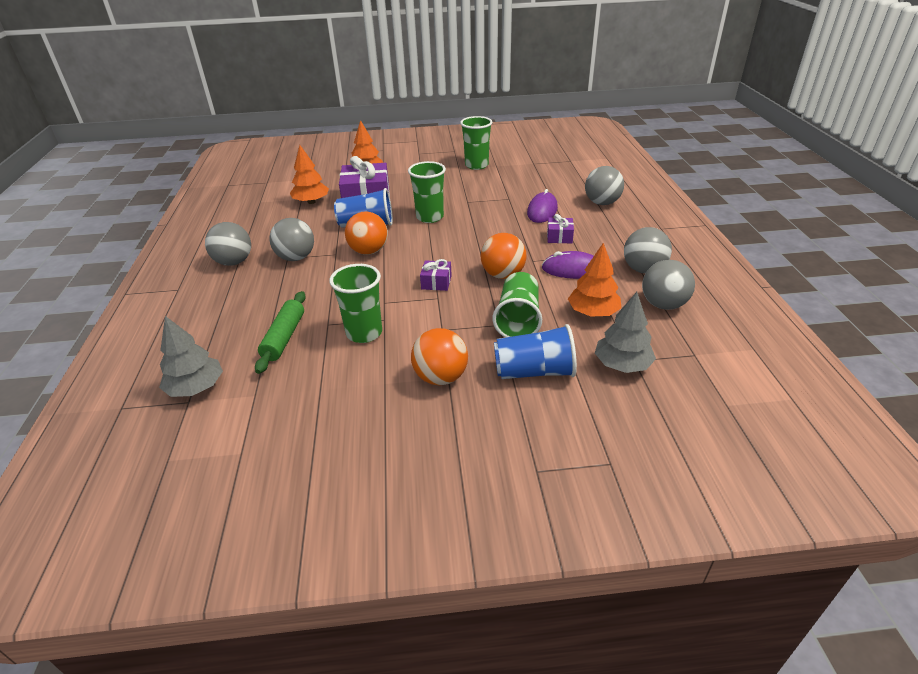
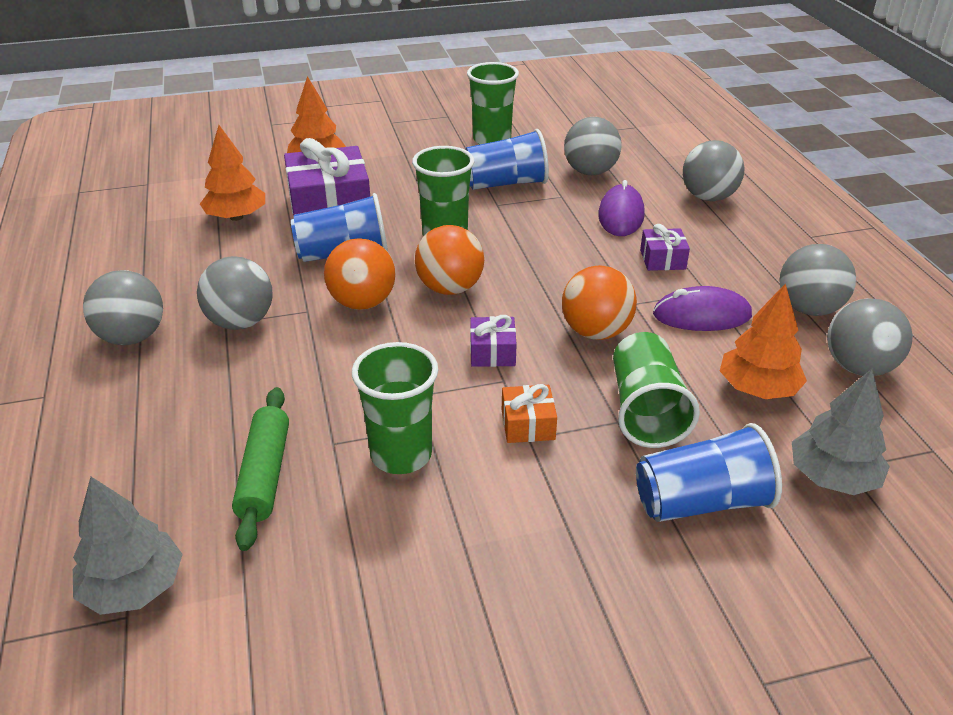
camera: 10 degrees left, 0 degrees up
orange ball [411,328,468,386] -> orange ball moved to [415,225,484,295]
none -> blue cup [465,129,549,190]
none -> orange gift [502,384,557,443]
none -> grey ball [564,117,622,175]

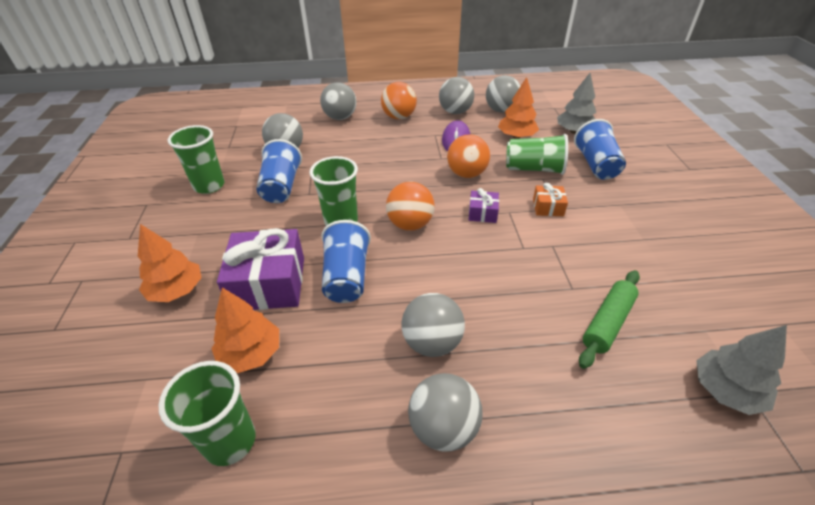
camera: 80 degrees left, 5 degrees up
green rolling pin [232,387,289,551] -> green rolling pin turned 60 degrees counterclockwise [579,270,640,369]
orange ball [324,238,396,310] -> orange ball moved to [381,82,417,119]
green cup [352,342,438,474] -> green cup moved to [159,361,256,466]
purple mouse [598,180,645,236] -> none
purple gift [640,224,690,271] -> none

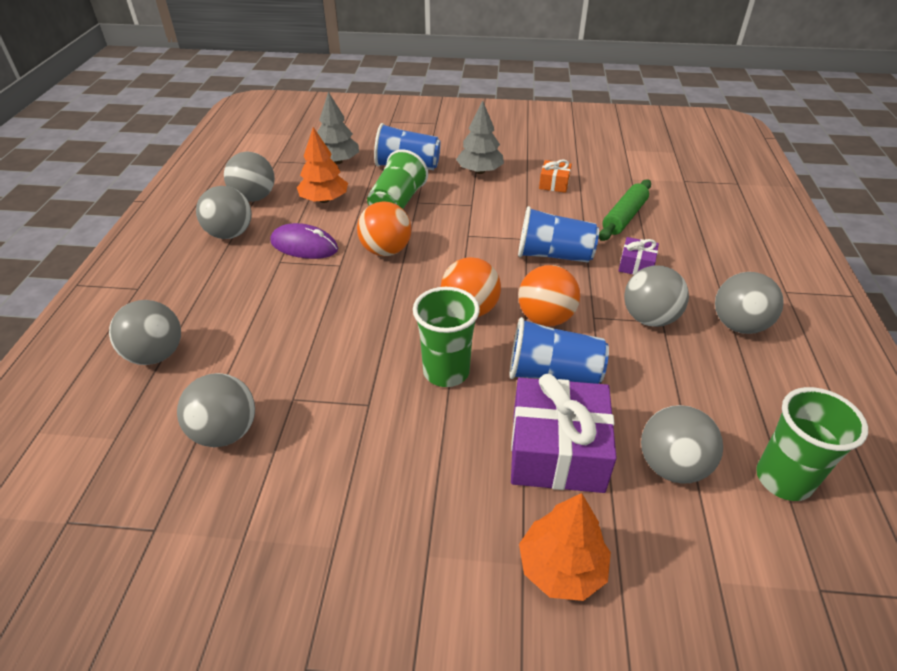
camera: 80 degrees left, 0 degrees up
green cup [168,125,225,194] -> none
orange tree [212,287,279,373] -> grey ball [641,405,723,484]
blue cup [256,139,302,203] -> blue cup moved to [518,206,599,263]
orange ball [381,82,417,119] -> orange ball moved to [518,265,580,326]
purple gift [469,188,499,223] -> purple gift moved to [619,237,659,275]
orange gift [533,183,568,216] -> orange gift moved to [539,159,572,193]
green rolling pin [579,270,640,369] -> green rolling pin turned 75 degrees clockwise [599,179,651,241]
grey tree [696,325,787,415] -> grey tree moved to [456,101,504,174]

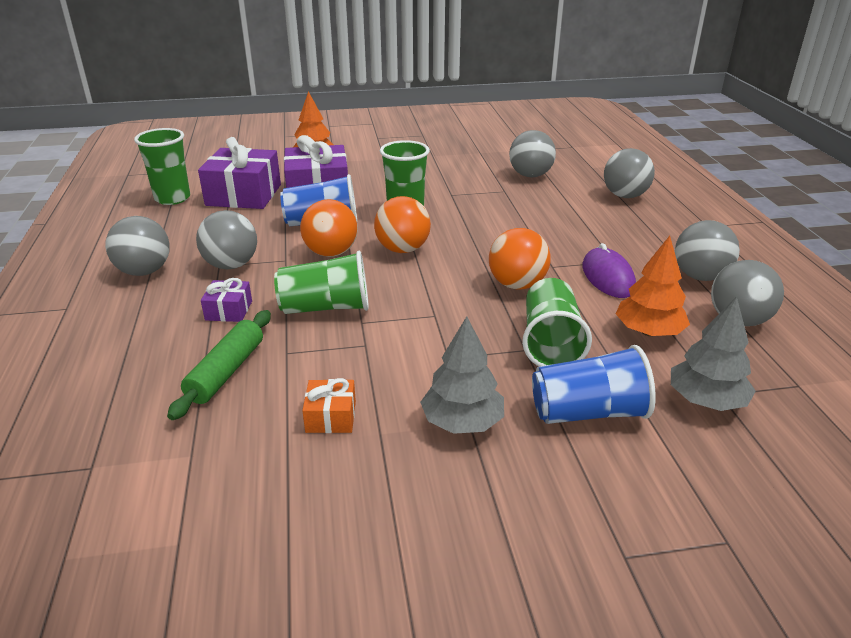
camera: 165 degrees right, 10 degrees down
purple mouse [270,223,338,259] -> purple mouse turned 75 degrees clockwise [582,243,636,298]
blue cup [518,206,599,263] -> green cup [274,251,369,314]
grey ball [641,405,723,484] -> purple gift [198,137,281,209]

